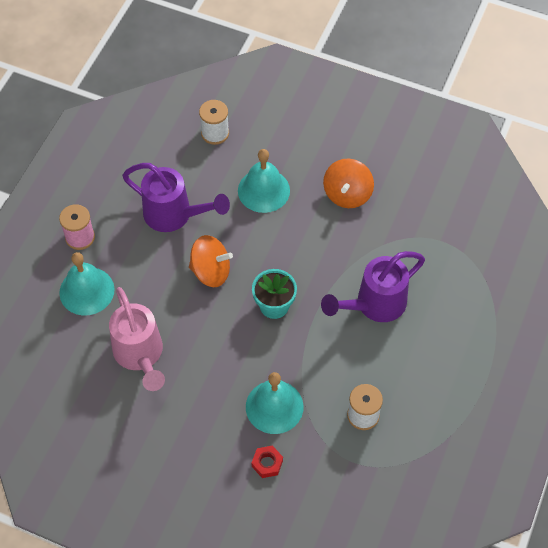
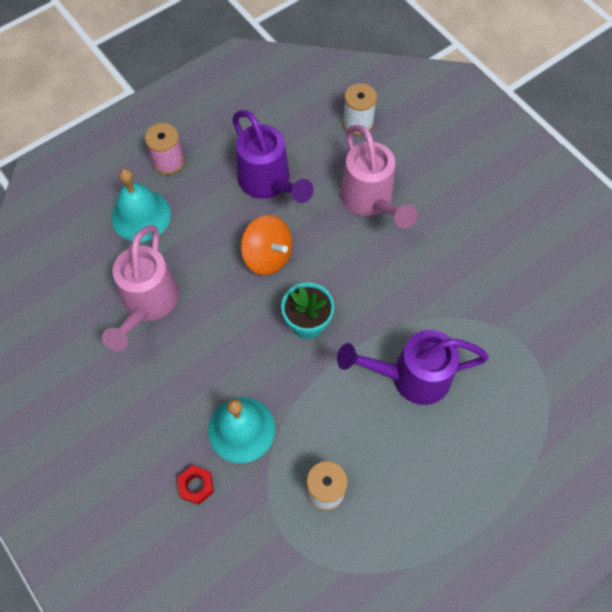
camera: 30 degrees right, 5 degrees up
turquoise bell [238,149,290,213] -> pink watering can [340,125,417,228]
orange spinning top [323,158,374,208] -> none

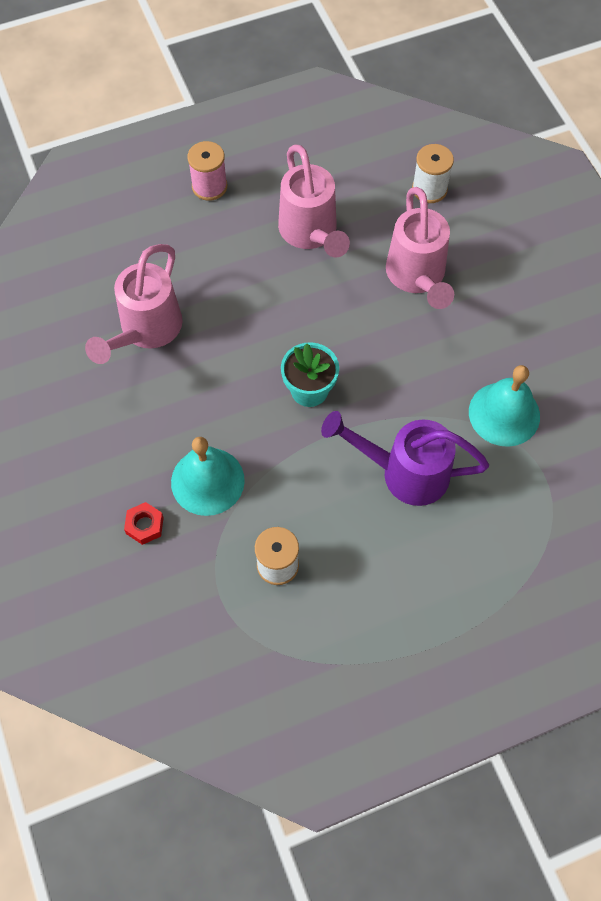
camera: 15 degrees right, 0 degrees up
turquoise bell [111,169,171,242] -> turquoise bell moved to [469,365,540,447]
purple watering can [232,110,314,203] -> pink watering can [278,145,350,258]
orange spinning top [241,215,293,275] -> none

